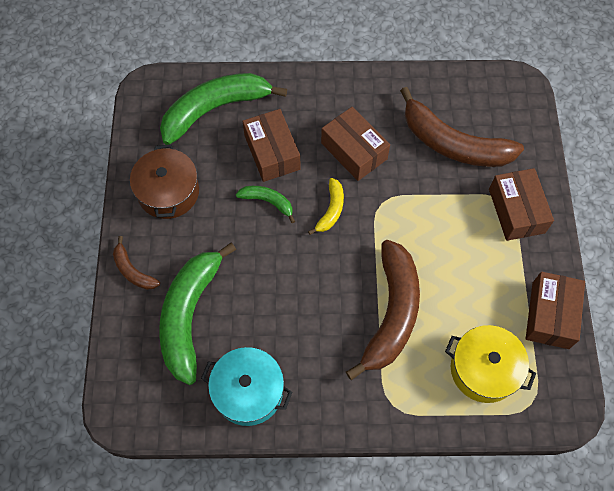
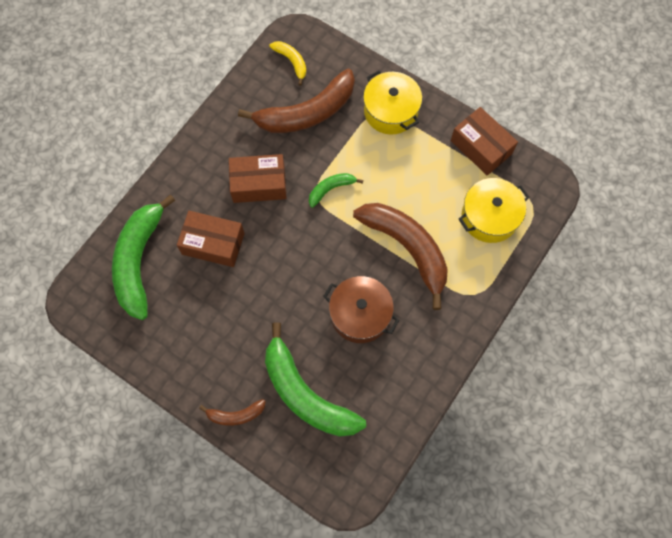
camera: 55 degrees left, 5 degrees up
brown pot [130,144,199,219] -> brown pot moved to [323,276,399,343]
turquoise pot [201,347,292,426] -> none
green banana [236,186,295,223] -> green banana moved to [309,173,363,208]
yellow banana [308,178,344,235] -> yellow banana moved to [269,41,306,85]
brown box [489,168,554,241] -> yellow pot [363,70,422,135]

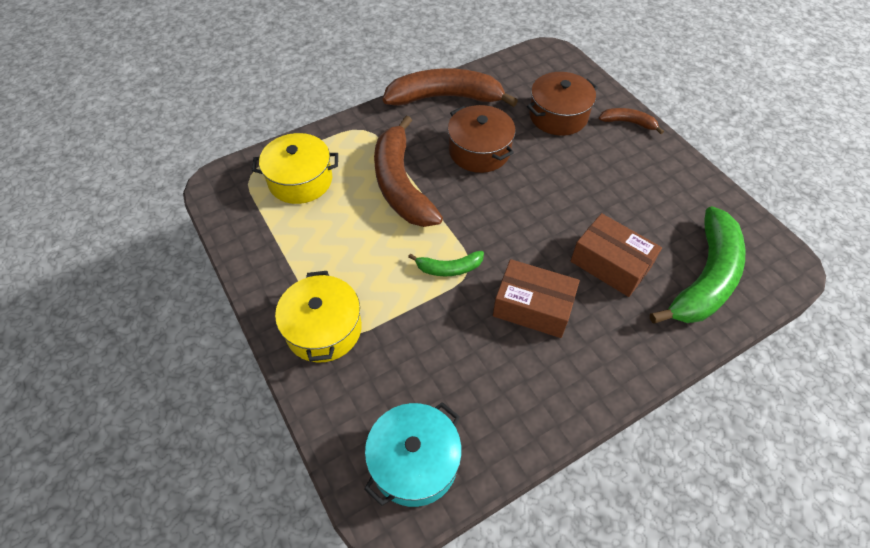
camera: 155 degrees left, 15 degrees down
brown banana [238,69,355,133] -> brown banana moved to [383,68,518,107]
green banana [265,322,366,437] -> brown pot [527,72,598,136]
yellow banana [269,41,306,85] -> turquoise pot [364,402,462,507]
brown box [451,107,518,176] -> none

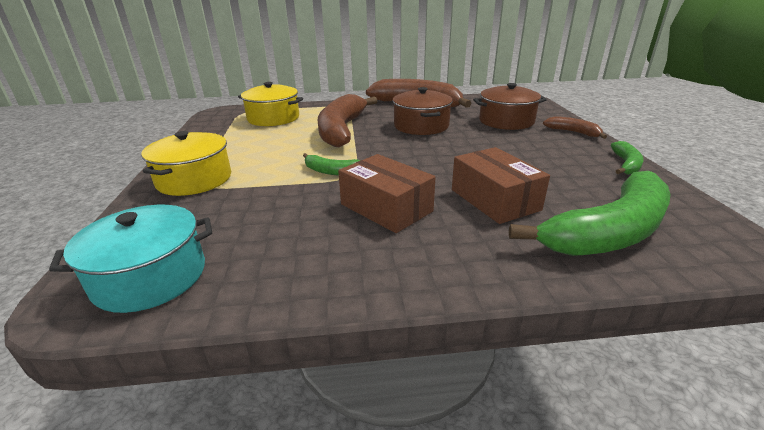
camera: 25 degrees right, 25 degrees down
none -> green banana [611,141,644,175]

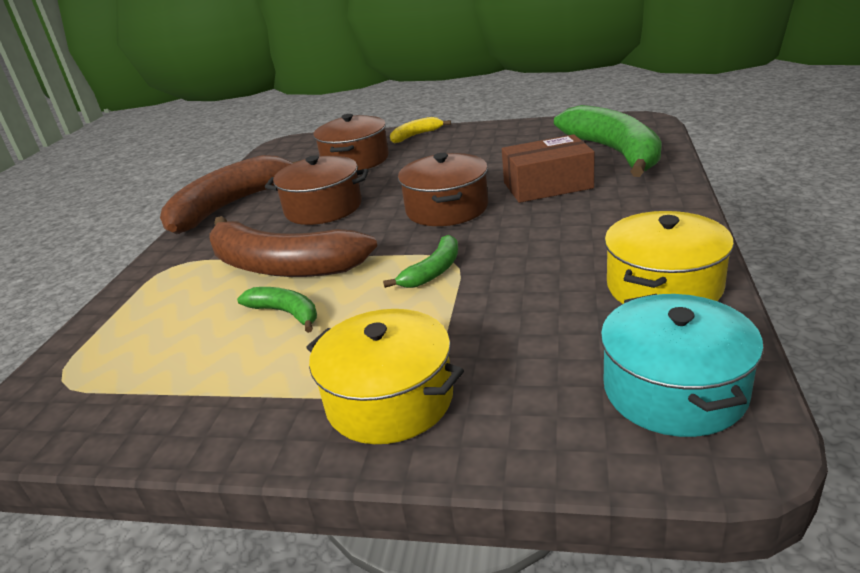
camera: 70 degrees left, 0 degrees up
yellow pot [238,82,303,126] -> yellow pot moved to [604,211,734,304]
brown box [338,154,436,233] -> none
brown banana [543,116,607,139] -> yellow banana [390,117,451,144]
green banana [611,141,644,175] -> green banana moved to [237,287,317,333]
none -> brown pot [398,153,488,226]

